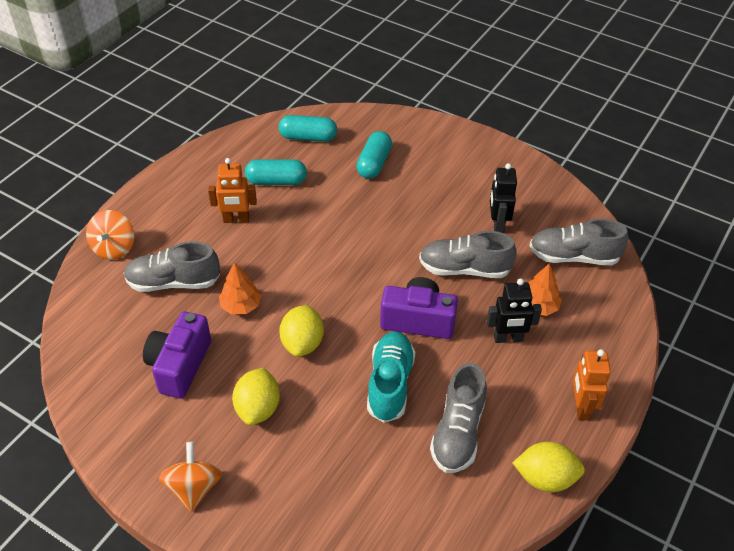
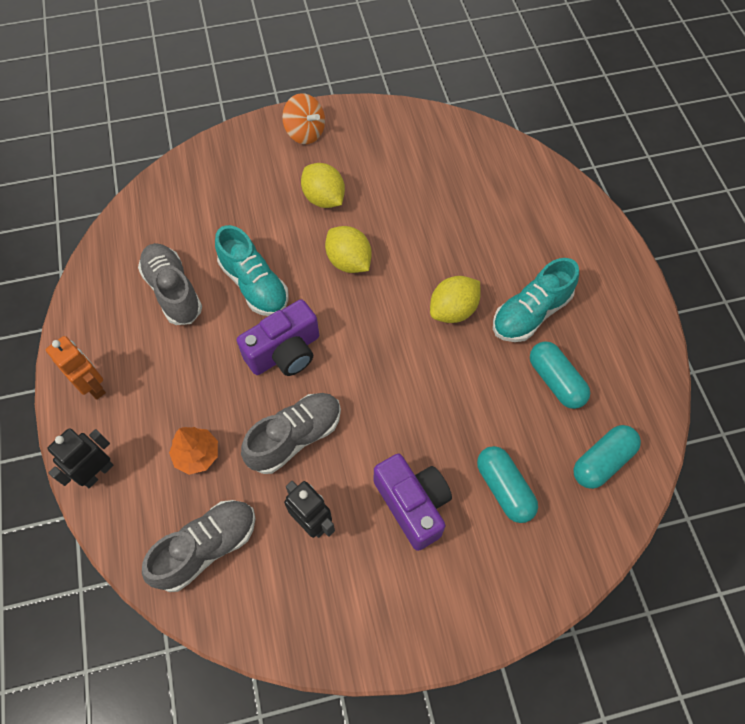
camera: 135 degrees right, 15 degrees up
orange spinning top [86,210,134,260] -> none
grey shoe [124,241,220,292] -> none
purple camera [143,311,211,399] -> purple camera moved to [374,454,452,551]
orange robot [208,158,257,223] -> turquoise shoe [493,258,579,342]
orange tree [219,262,261,314] -> none
turquoise capsule [245,159,307,185] -> turquoise capsule turned 75 degrees counterclockwise [530,342,590,409]
black robot [487,278,542,343] -> black robot moved to [47,428,113,488]
yellow lemon [513,442,585,492] -> yellow lemon moved to [430,276,480,323]

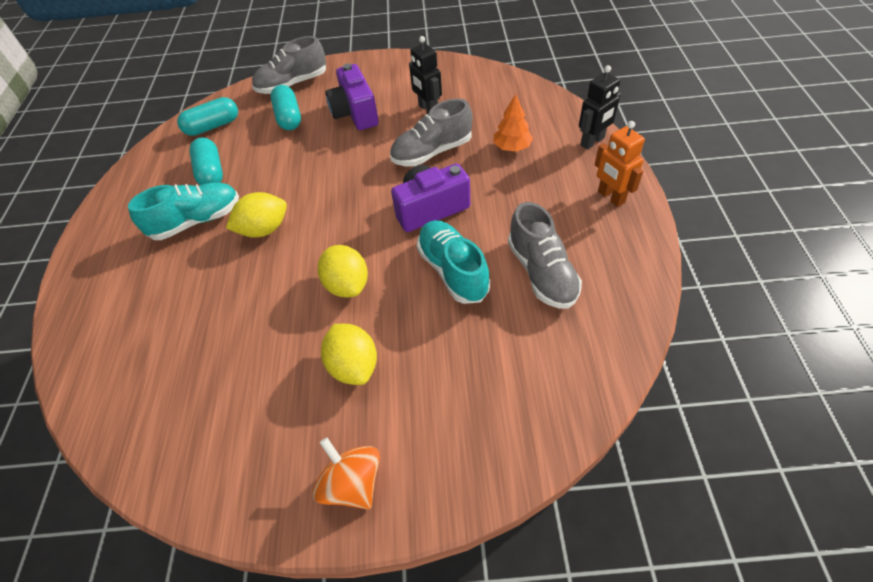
camera: 165 degrees left, 10 degrees down
grey shoe [142,500,256,592] -> grey shoe moved to [252,36,326,94]

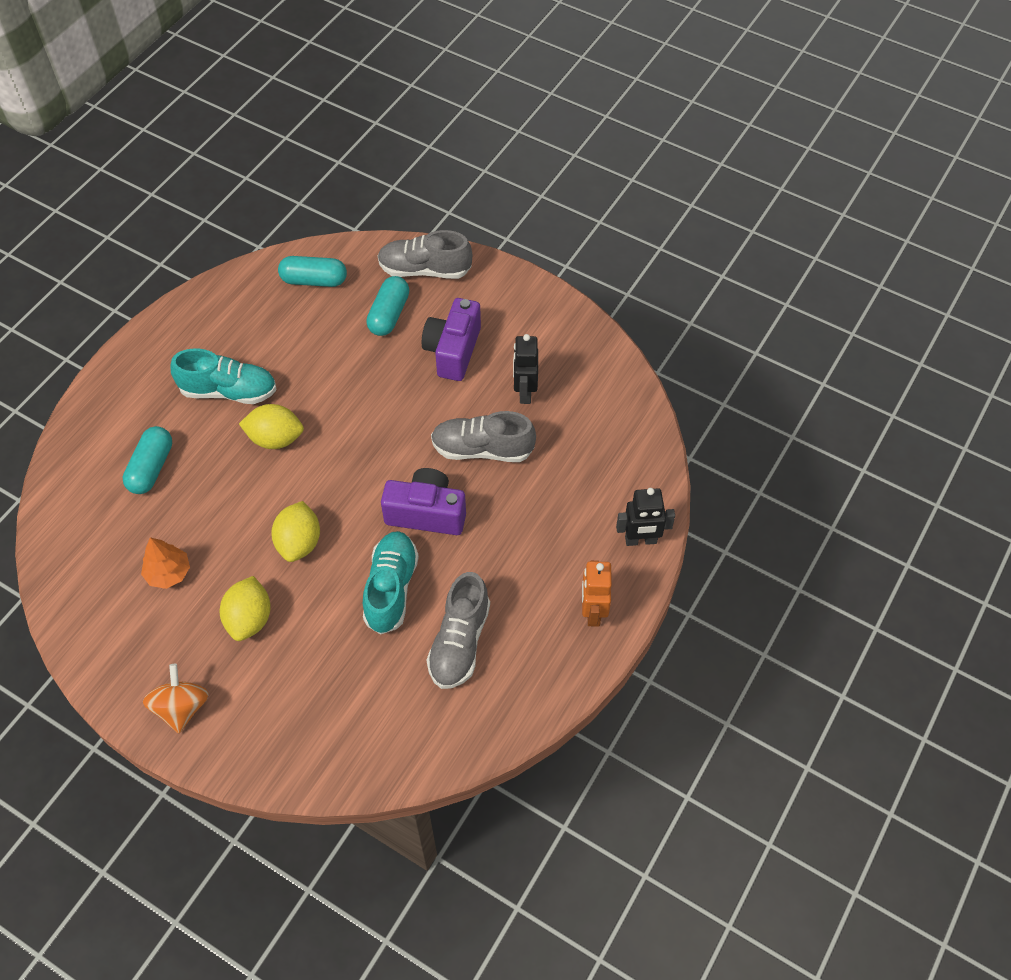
camera: 30 degrees right, 5 degrees up
turquoise capsule [190,137,223,185] -> turquoise capsule moved to [123,426,172,494]
orange tree [494,94,533,152] -> orange tree moved to [141,537,190,589]

